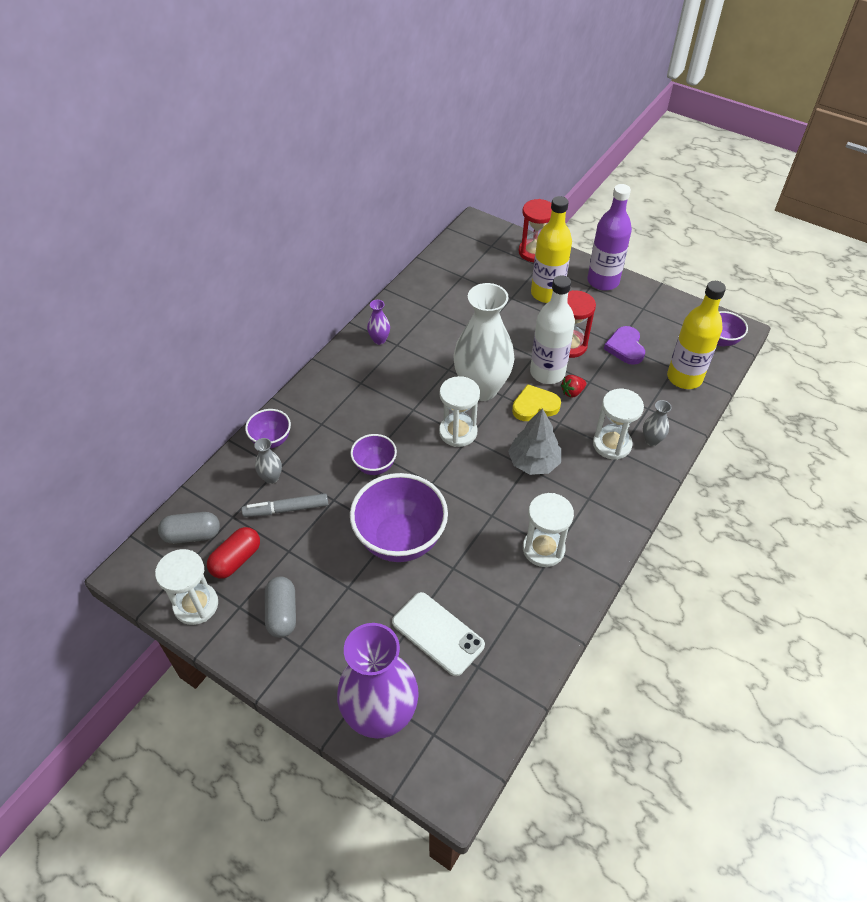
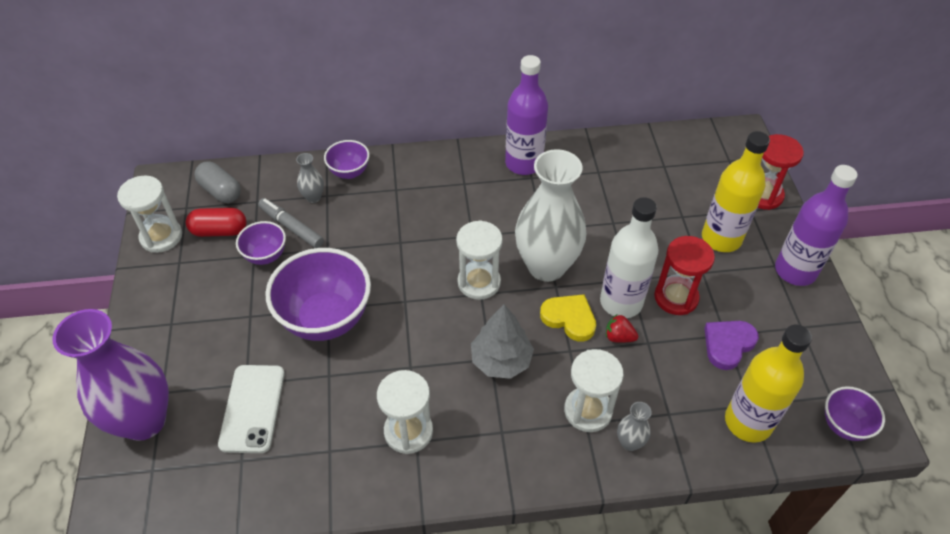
camera: 50 degrees right, 0 degrees up
grey capsule [265,577,296,638] -> none
purple bowl [350,434,397,475] -> purple bowl moved to [236,221,286,265]
purple vase [367,300,390,345] -> purple bottle [505,55,548,175]

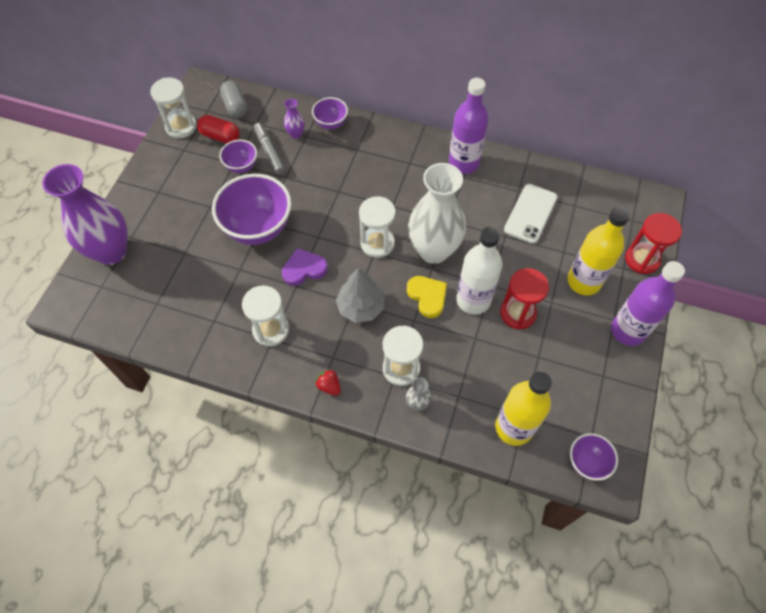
camera: 25 degrees right, 10 degrees up
white phone [218,365,285,453] -> white phone moved to [504,184,557,244]
grey vase [296,153,324,203] -> purple vase [284,99,305,139]
red strawberry [606,315,638,343] -> red strawberry moved to [315,369,341,396]
purple heart [704,321,759,370] -> purple heart moved to [282,248,328,286]

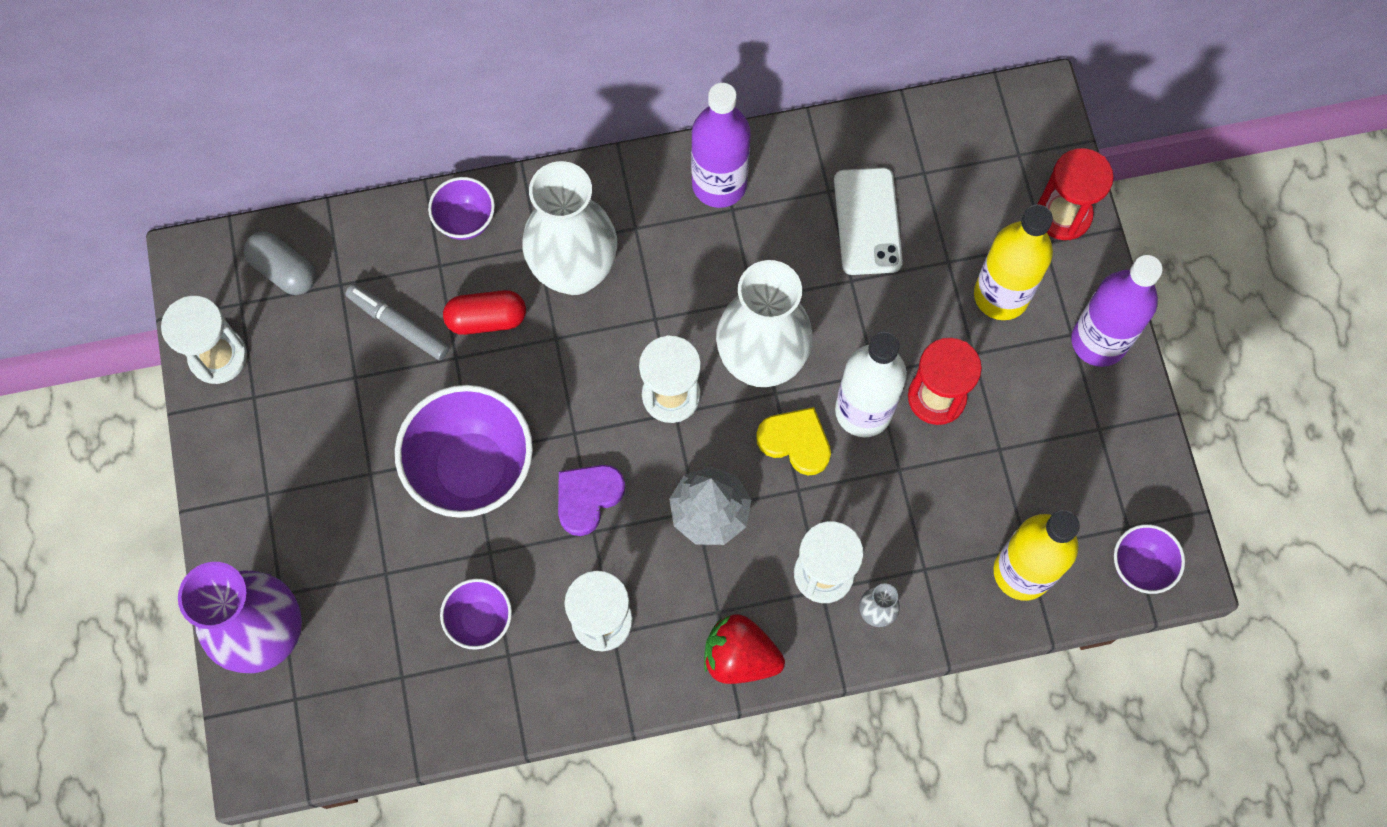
camera: 30 degrees left, 10 degrees up
red capsule [197,115,240,143] -> red capsule moved to [443,290,526,335]
purple bowl [219,140,257,173] -> purple bowl moved to [440,579,512,650]
purple vase [284,99,305,139] -> none
red strawberry [315,369,341,396] -> red strawberry [704,615,785,684], size x1.82
none -> white vase [523,161,617,295]

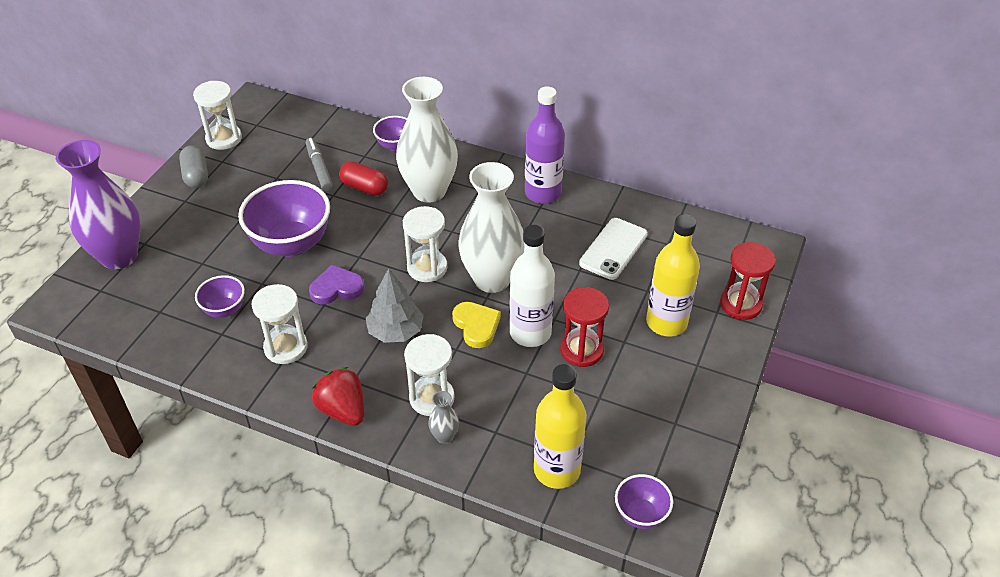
camera: 35 degrees right, 25 degrees down
grey capsule [244,231,316,295] -> grey capsule moved to [179,145,208,188]
purple bottle [1071,255,1163,367] -> none

